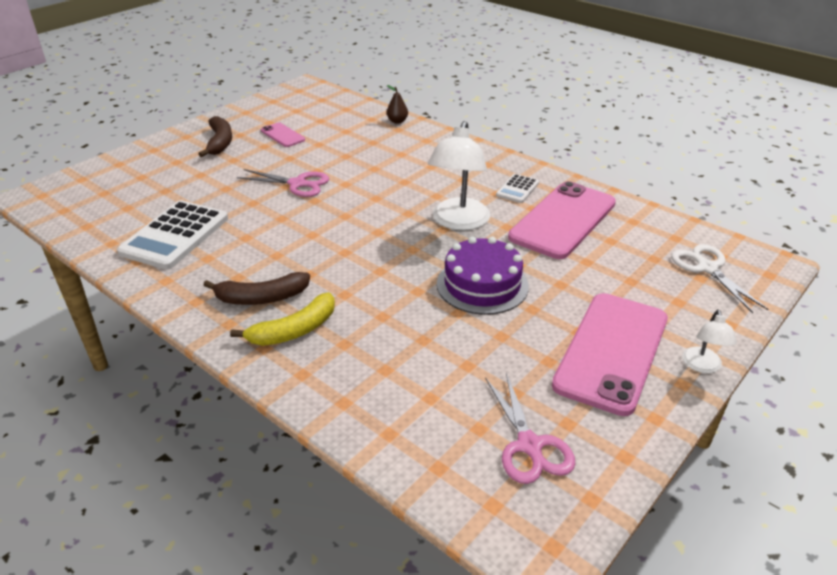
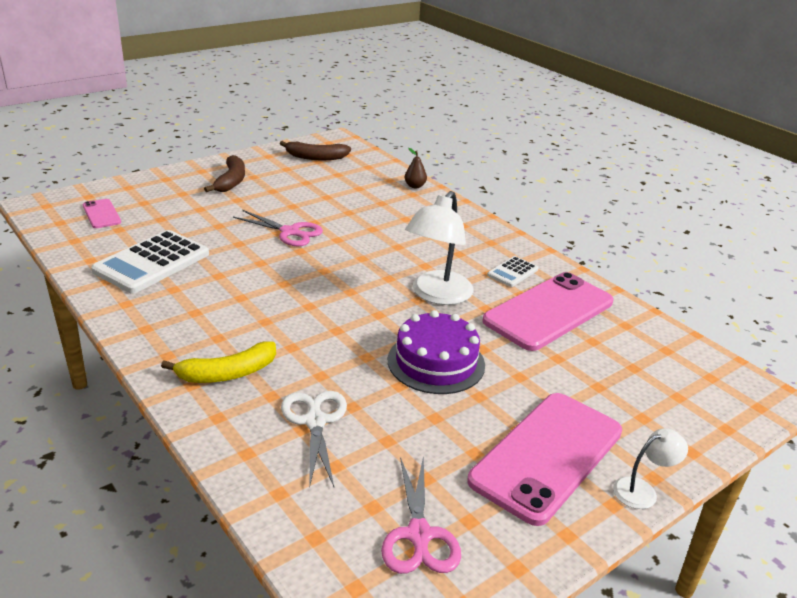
camera: 10 degrees right, 5 degrees down
brown banana [204,272,310,305] -> brown banana moved to [280,141,351,160]
pink phone [261,122,305,147] -> pink phone moved to [83,199,121,228]
white scissors [671,244,769,313] -> white scissors moved to [281,391,347,487]
white lamp [682,310,737,373] -> white lamp turned 135 degrees counterclockwise [613,428,688,509]

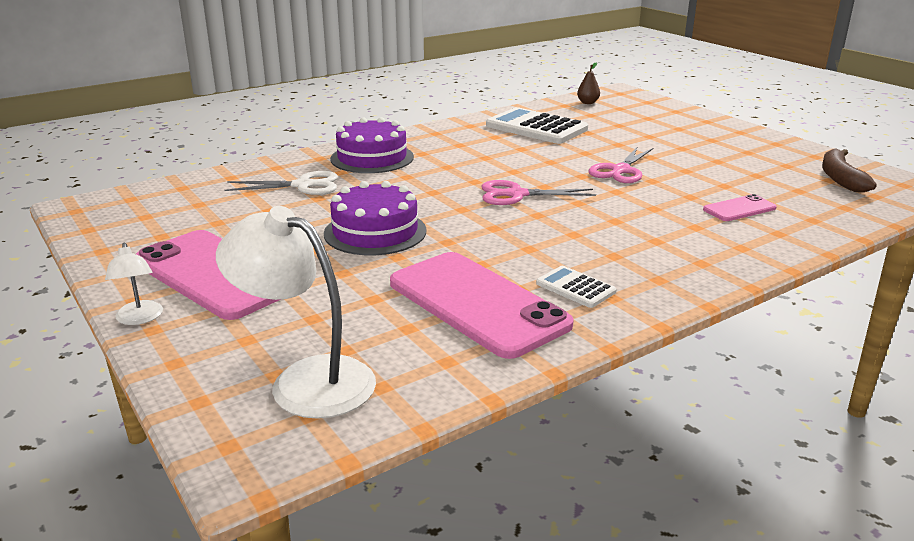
camera: 95 degrees right, 5 degrees down
pink phone [83,199,121,228] -> pink phone moved to [703,194,777,221]
yellow banana [161,341,276,383] -> purple cake [330,117,414,173]
brown banana [204,155,245,192] -> none
pink scissors [381,455,461,574] -> pink scissors moved to [482,180,596,205]
brown pear [405,148,427,188] -> brown pear moved to [577,63,600,104]
white lamp [405,191,474,305] -> white lamp moved to [216,206,376,419]

